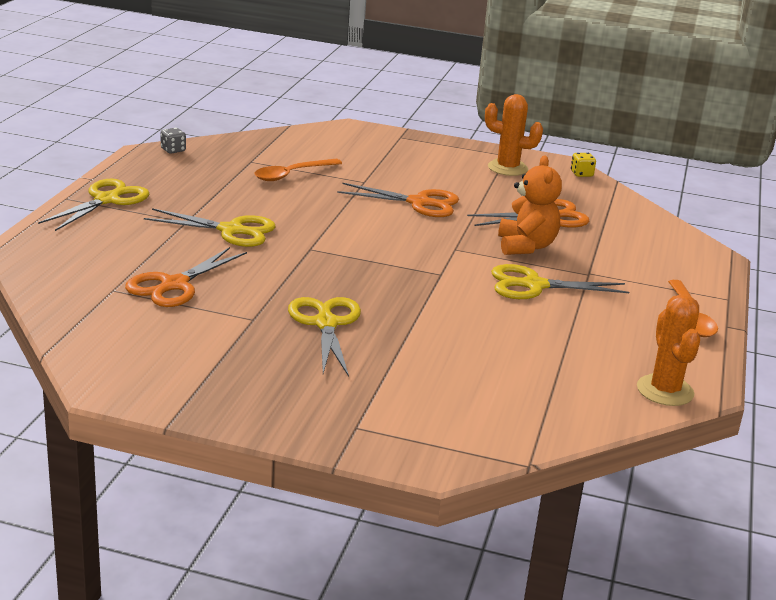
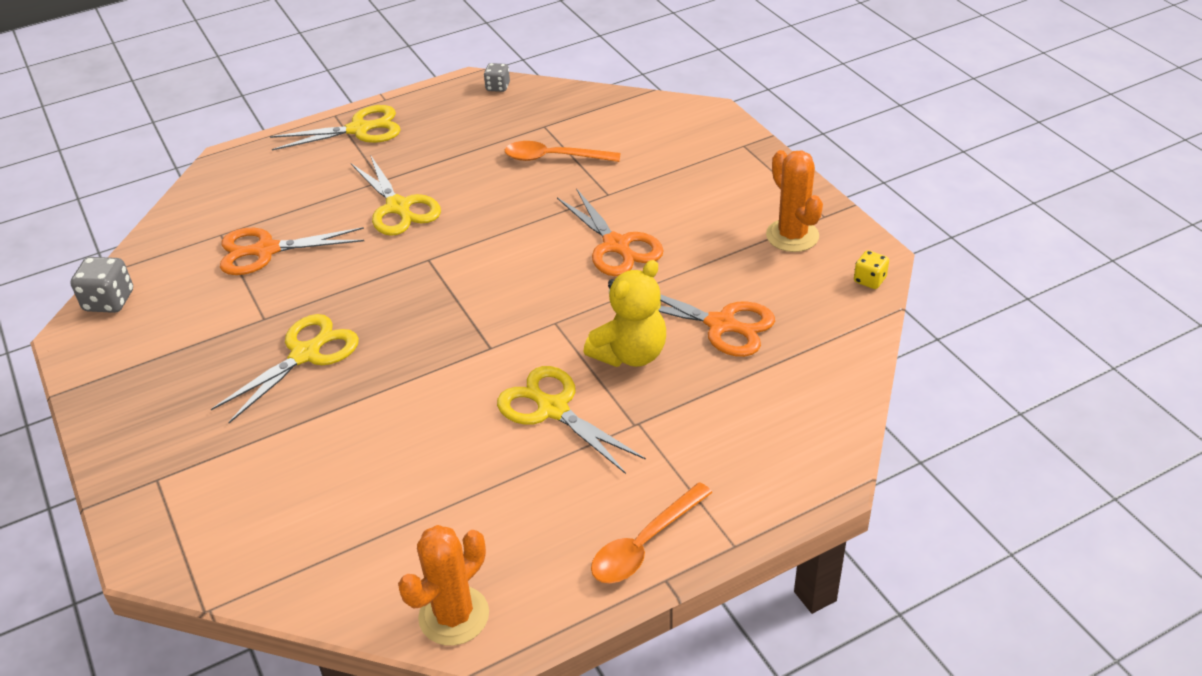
camera: 50 degrees right, 15 degrees up
orange teddy bear [498,155,562,255] -> yellow teddy bear [583,260,666,367]
none -> grey dice [70,257,133,313]

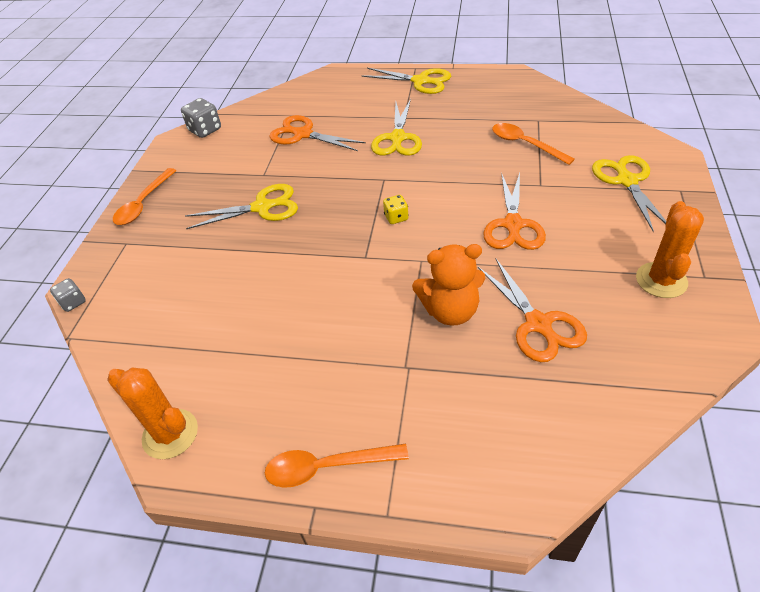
camera: 40 degrees right, 5 degrees up
orange cactus [398,525,489,646] -> orange cactus turned 45 degrees clockwise [107,368,198,459]
grey dice [484,63,510,92] -> grey dice moved to [50,278,86,312]
yellow scissors [497,366,646,474] -> yellow scissors moved to [592,155,666,232]
yellow teddy bear [583,260,666,367] -> orange teddy bear [412,244,486,325]
yellow dice [854,250,889,289] -> yellow dice moved to [383,195,408,224]
none -> orange spoon [113,168,176,225]

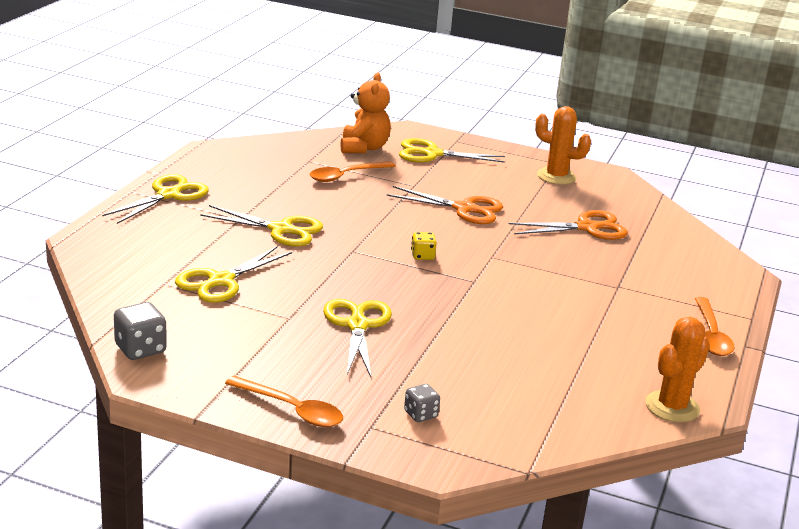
camera: 85 degrees left, 20 degrees down
grey dice [50,278,86,312] -> grey dice moved to [404,384,440,422]
orange scissors [269,115,366,151] -> yellow scissors [175,247,292,303]
orange teddy bear [412,244,486,325] -> orange teddy bear moved to [341,72,391,153]

